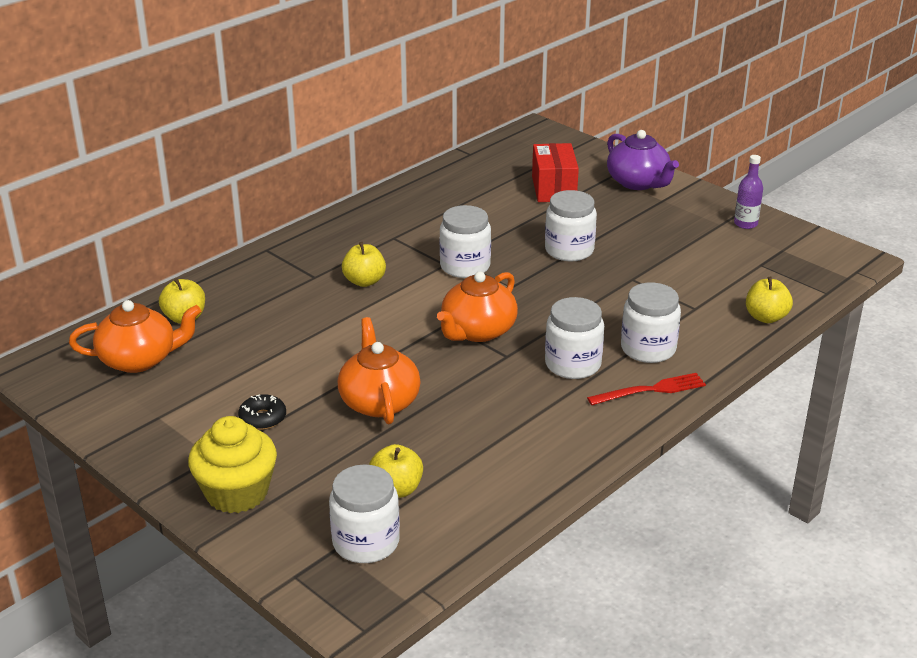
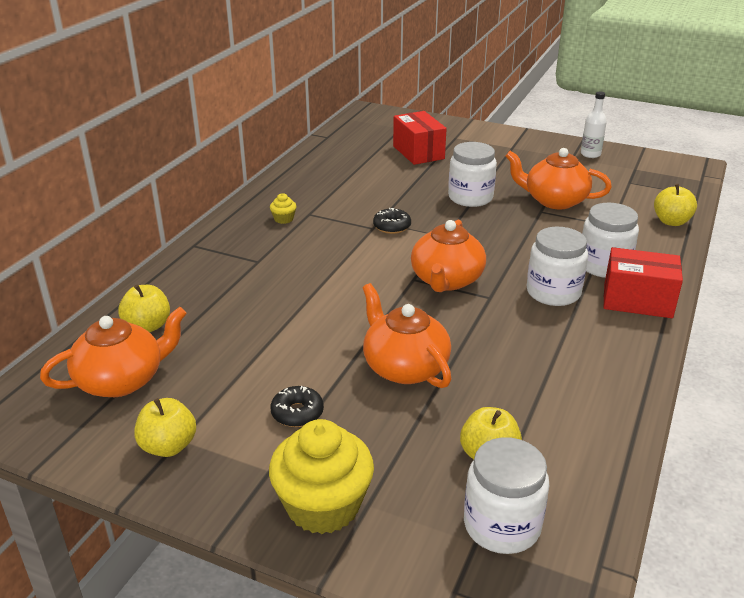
camera: 20 degrees left, 0 degrees up
yellow apple [342,242,386,287] -> yellow apple moved to [134,398,196,457]
white jar [440,205,491,278] -> black donut [373,208,411,234]
red fork [587,373,706,405] -> red box [604,247,683,318]
purple teapot [607,130,679,190] -> none
purple bottle [734,155,763,229] -> white bottle [581,92,607,158]
none -> yellow cupcake [270,193,296,224]
none -> orange teapot [505,148,612,209]

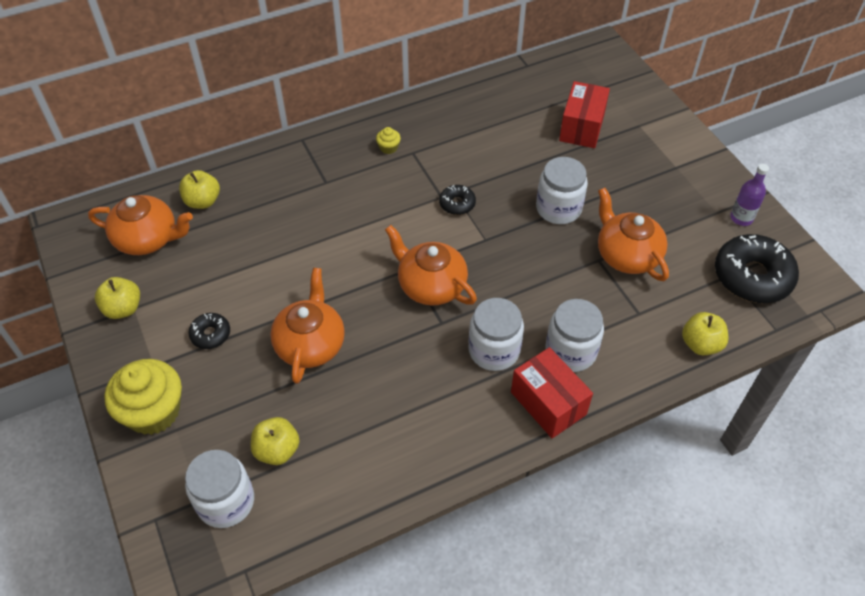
camera: 40 degrees right, 20 degrees up
orange teapot [411,220,486,292] -> orange teapot turned 75 degrees clockwise [385,225,477,306]
white bottle [581,92,607,158] -> purple bottle [730,164,769,226]
none -> black donut [715,234,799,303]

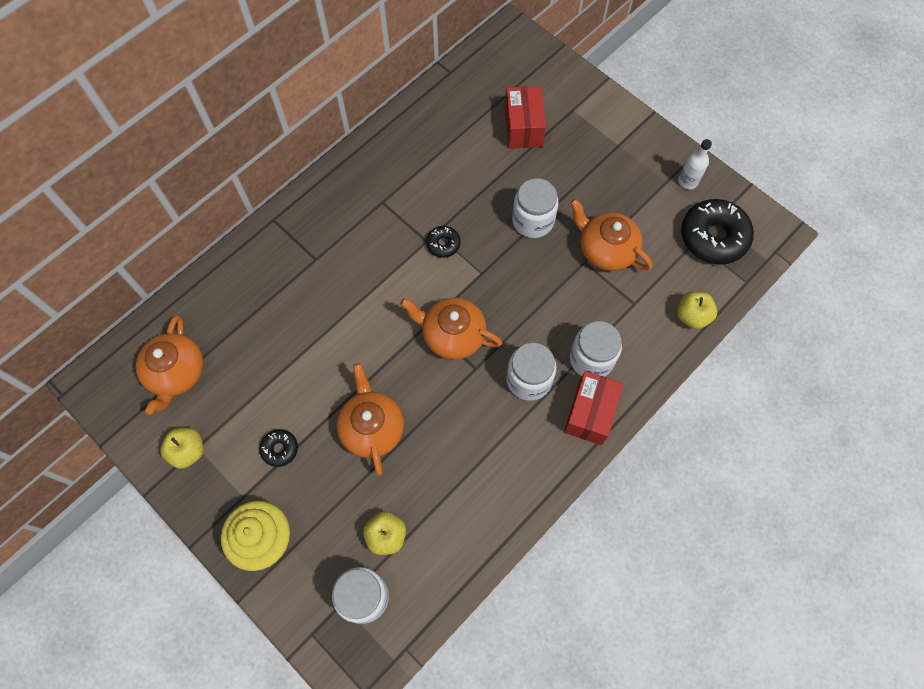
camera: 20 degrees left, 15 degrees up
orange teapot [88,195,193,255] -> orange teapot turned 105 degrees clockwise [136,315,204,414]
yellow apple [179,170,220,209] -> none
yellow cupcake [376,127,401,154] -> none
red box [511,347,593,438] -> red box turned 75 degrees clockwise [564,371,624,445]
purple bottle [730,164,769,226] -> white bottle [678,139,712,189]

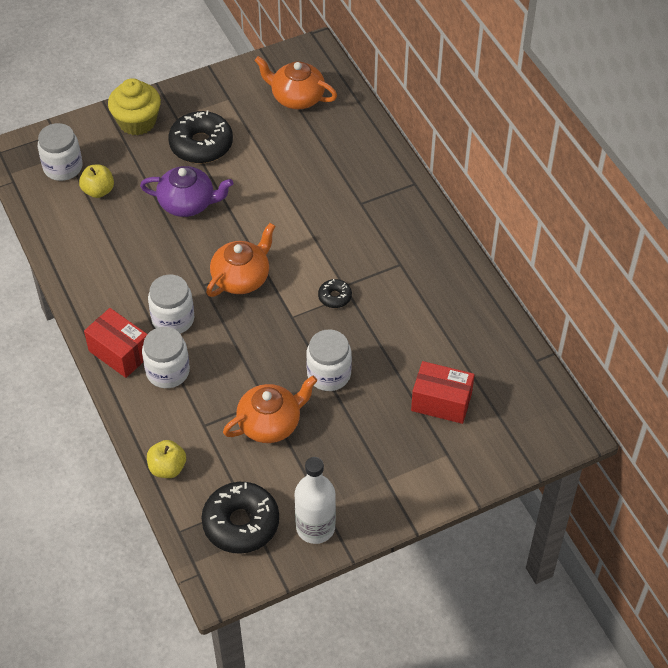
camera: 110 degrees right, 15 degrees down
yellow apple [160,428,204,469] -> none
black donut [259,429,298,467] -> black donut [168,110,233,164], size x2.05
orange teapot [337,363,404,475] -> purple teapot [140,166,233,217]
white bottle [678,139,712,189] -> white bottle [295,457,336,544], size x1.68

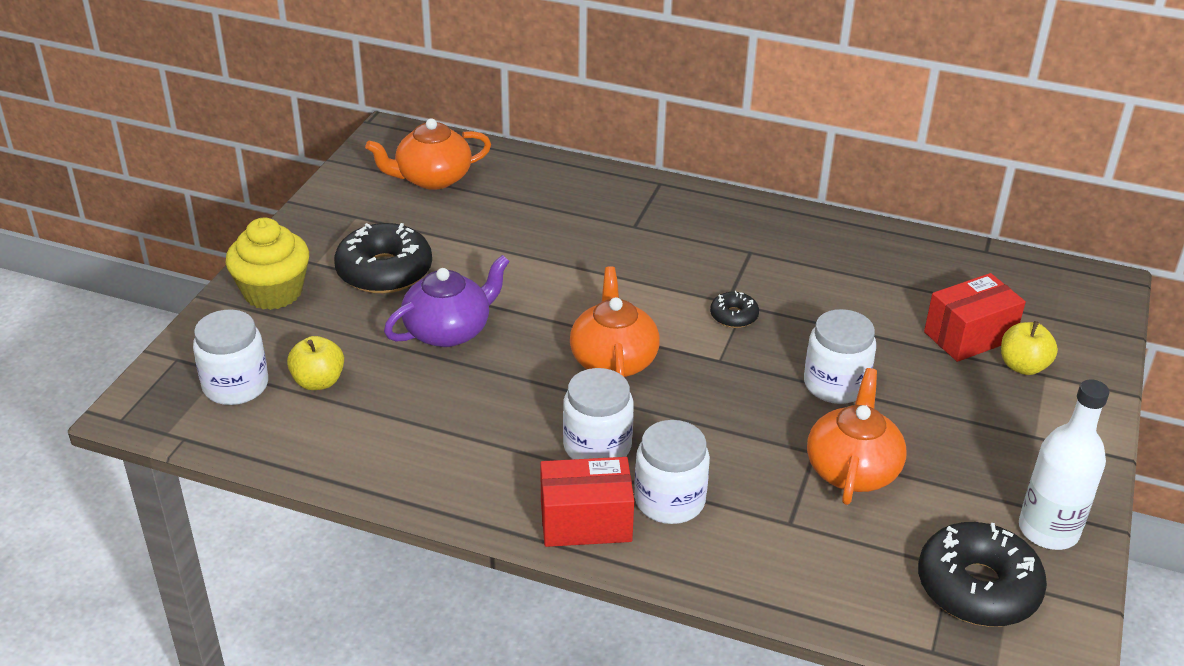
camera: 45 degrees left, 15 degrees down
yellow apple [147,440,186,478] -> yellow apple moved to [1001,321,1058,375]

